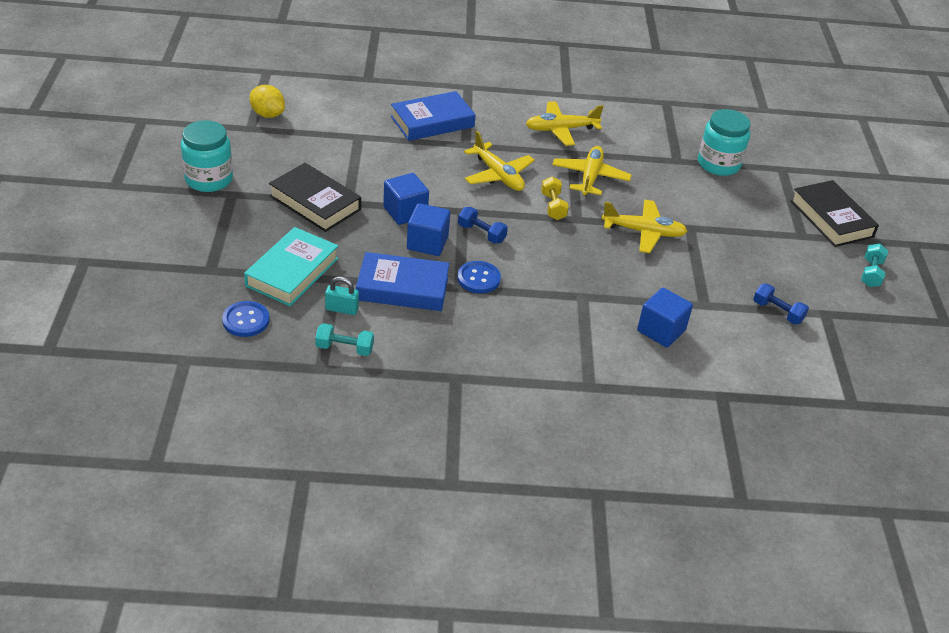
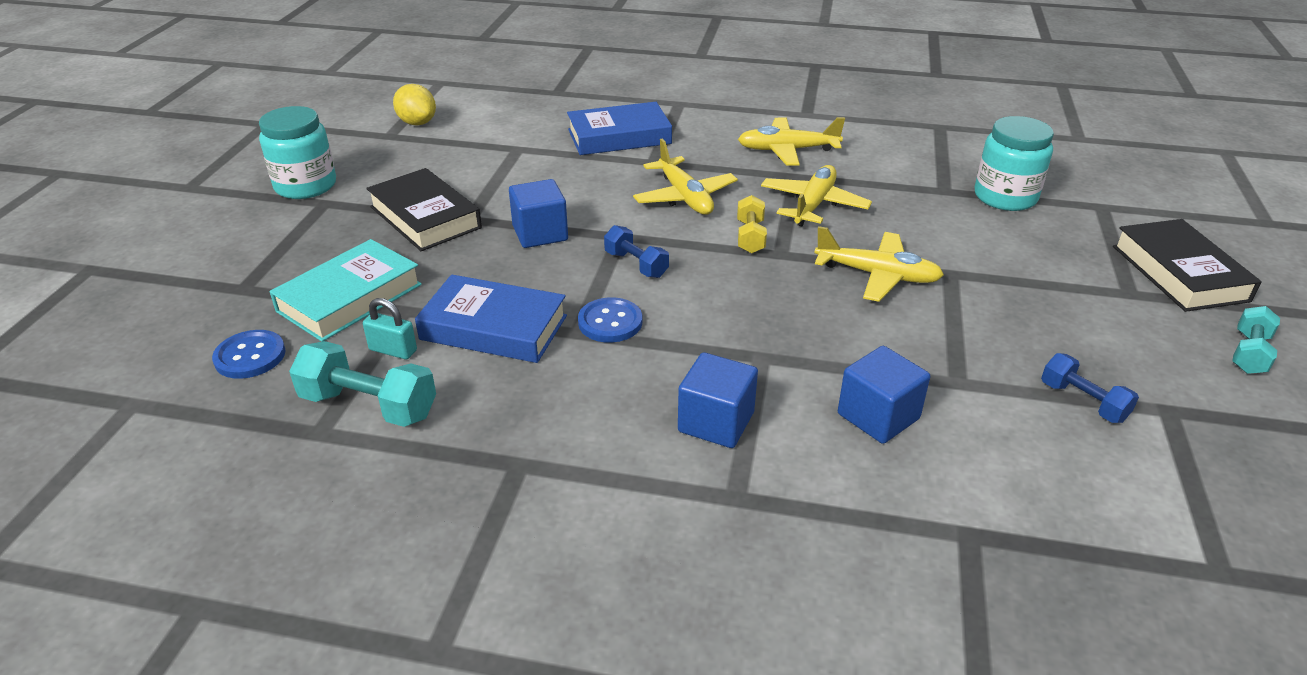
camera: 15 degrees right, 5 degrees down
turquoise dumbbell [315,323,374,356] -> turquoise dumbbell [289,341,436,427], size x1.58
blue cube [407,203,450,256] -> blue cube moved to [678,352,758,448]

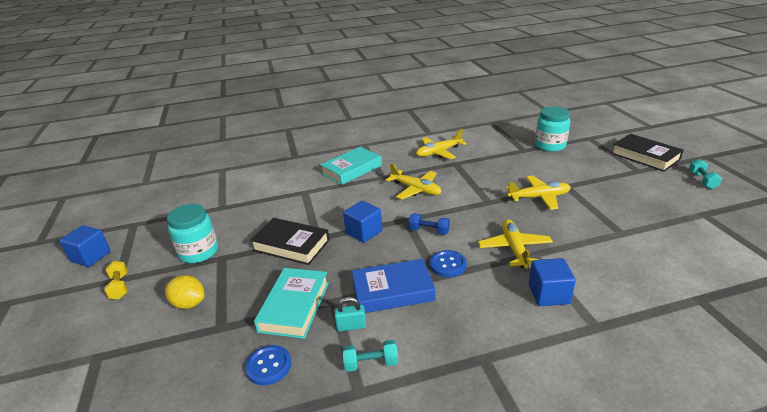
camera: 25 degrees left, 5 degrees down
turquoise dumbbell [289,341,436,427] -> turquoise dumbbell [343,340,398,372], size x0.63
yellow lemon [393,84,436,125] -> yellow lemon moved to [165,275,204,309]
blue book [567,102,672,155] -> turquoise book [320,147,382,185]
yellow dumbbell [737,195,767,254] -> yellow dumbbell moved to [104,261,128,299]
yellow plane [761,165,872,226] -> yellow plane moved to [478,219,553,269]
blue cube [838,346,930,444] -> blue cube moved to [59,225,111,267]
blue dumbbell [1041,353,1139,423] -> none

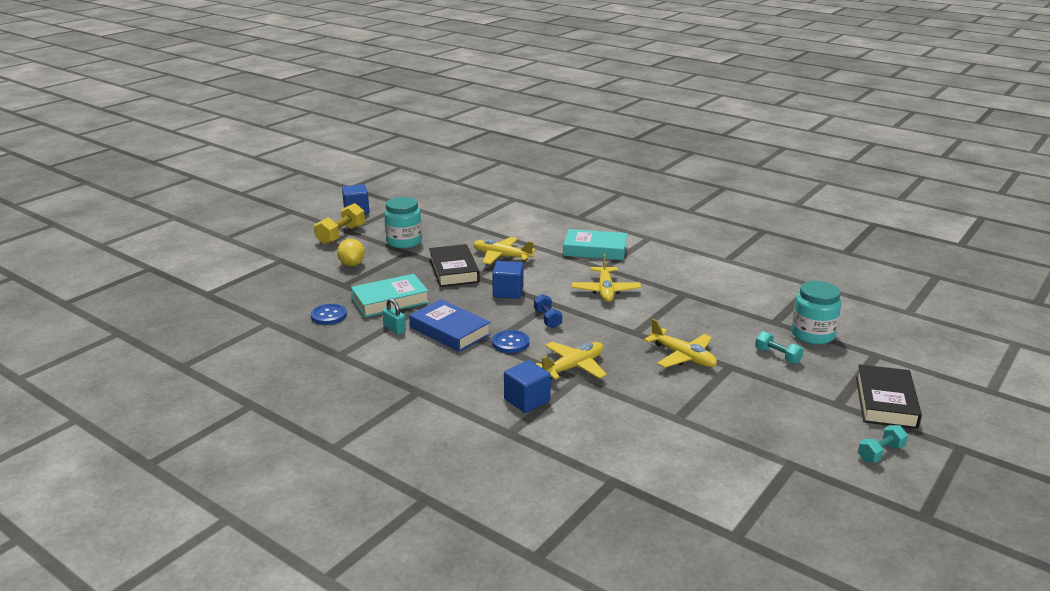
camera: 50 degrees right, 5 degrees down
yellow dumbbell [104,261,128,299] -> yellow dumbbell [314,203,365,245], size x1.58
turquoise dumbbell [343,340,398,372] -> turquoise dumbbell moved to [755,331,804,364]
yellow plane [416,129,467,159] -> yellow plane moved to [473,237,536,264]

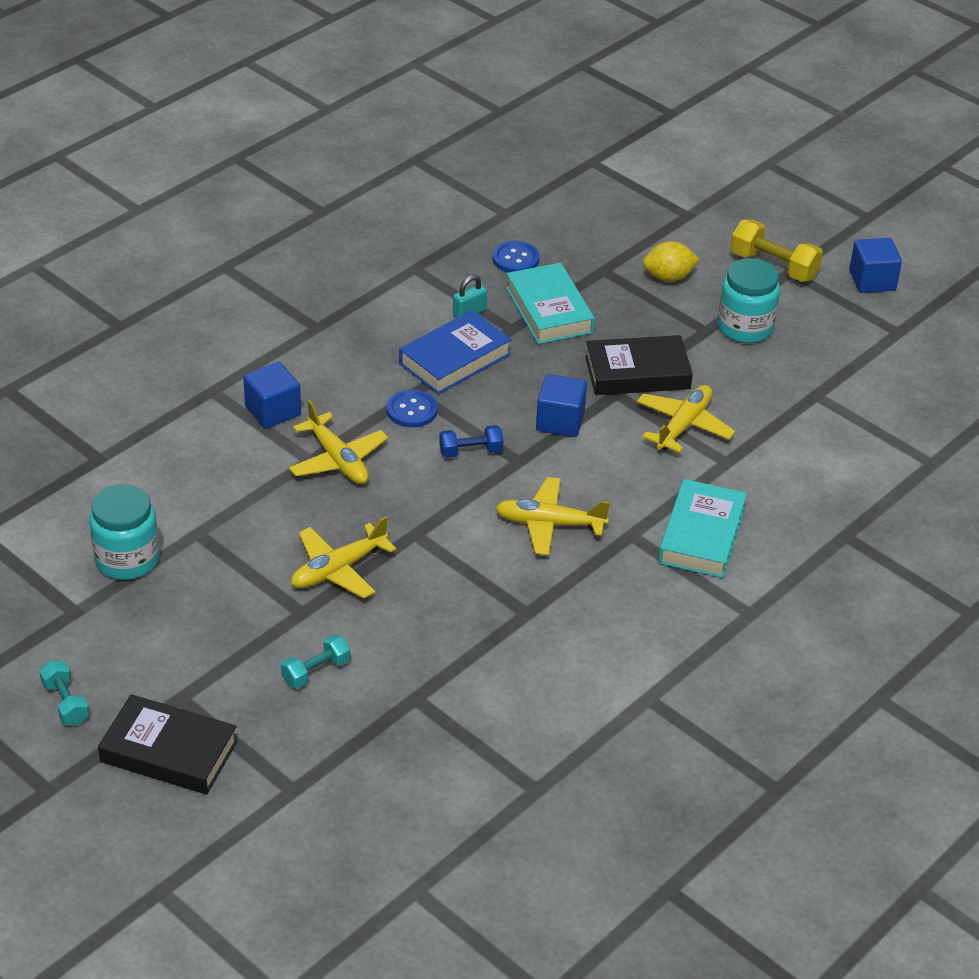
camera: 95 degrees right, 15 degrees up
turquoise jar [791,281,841,344] -> turquoise jar moved to [89,484,159,580]

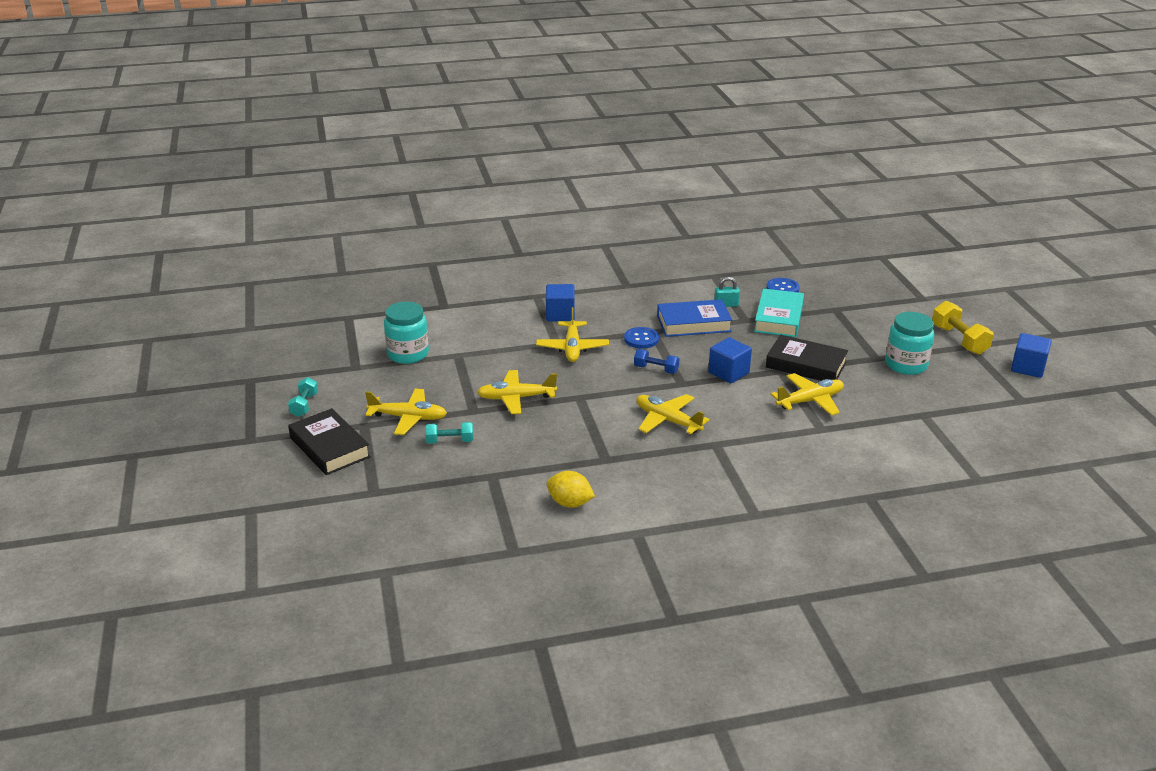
camera: 35 degrees right, 10 degrees down
yellow lemon [643,241,700,282] -> yellow lemon moved to [547,471,595,508]
turquoise book [658,479,747,578] -> none
none -> yellow plane [365,389,447,435]

